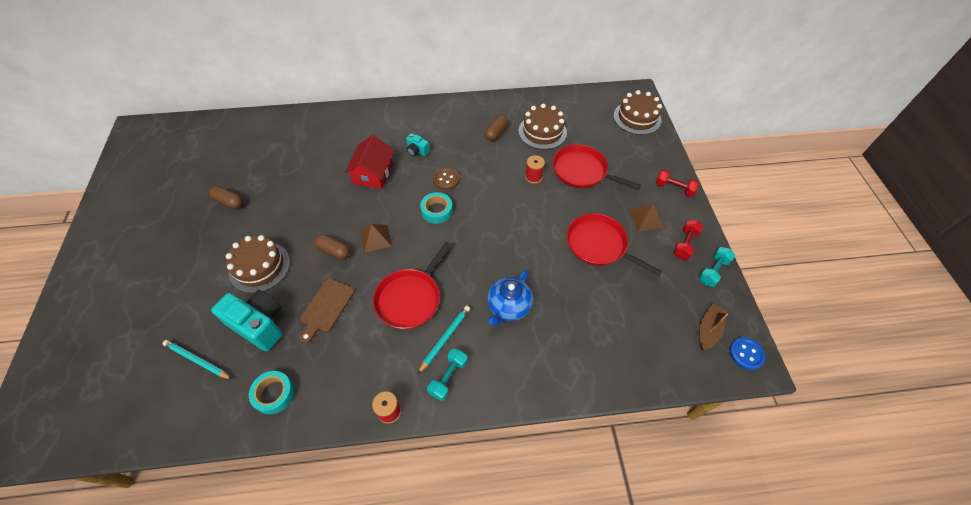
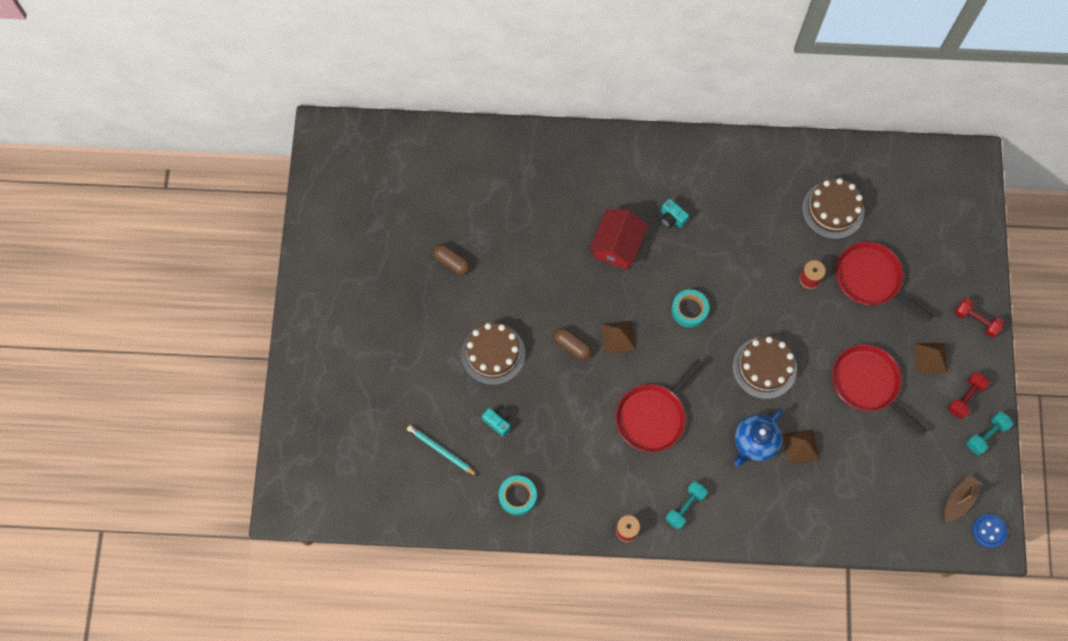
camera: 10 degrees right, 15 degrees up
turquoise camera [211,290,282,351] -> turquoise camera [482,407,511,437], size x0.49
brown cutting board [300,279,355,343] -> none
turquoise pencil [418,306,470,374] -> none
brown button [433,168,459,190] -> none
brown capsule [484,115,508,141] -> none
brown cake [613,90,662,135] -> brown cake moved to [733,336,797,399]
none -> brown pyramid [782,429,820,465]

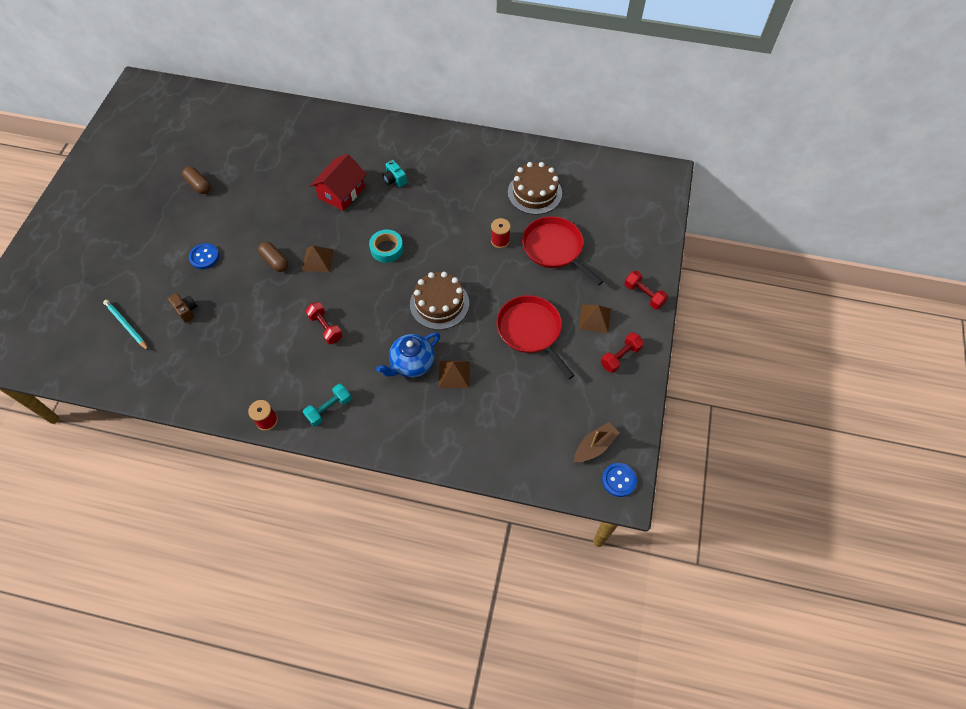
camera: 10 degrees right, 10 degrees down
brown cake [461,323,525,385] -> blue button [189,243,219,269]
turquoise camera [482,407,511,437] -> brown camera [168,293,197,323]
turquoise tape [499,476,537,516] -> none
red pan [616,359,704,452] -> red dumbbell [305,302,343,344]
turquoise dumbbell [966,412,1013,455] -> none

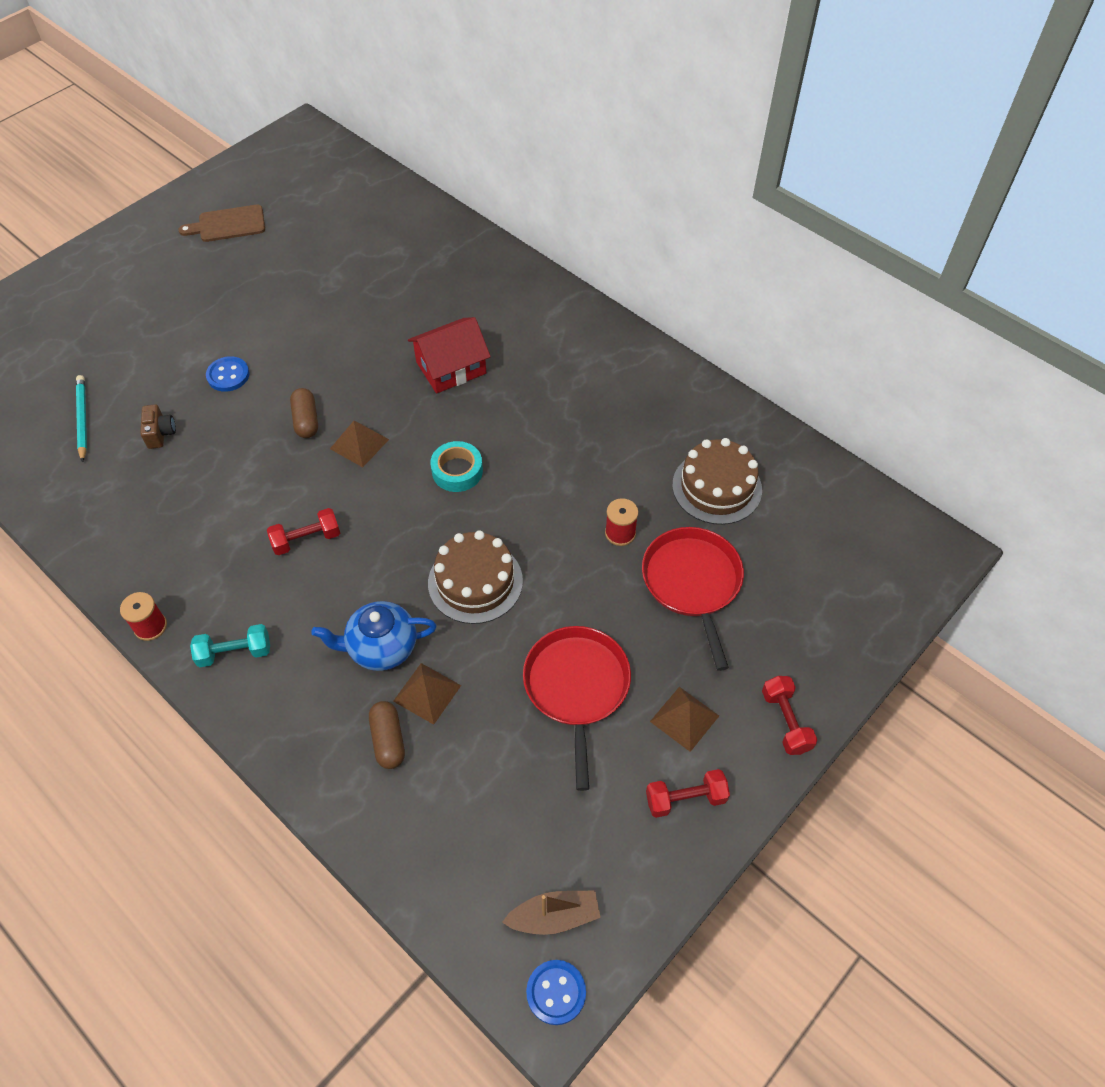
camera: 30 degrees right, 5 degrees down
brown capsule [182,166,211,194] -> brown capsule moved to [369,701,405,769]
red dumbbell [305,302,343,344] -> red dumbbell turned 75 degrees clockwise [267,508,340,555]
turquoise camera [383,160,407,187] -> none
none -> brown cutting board [178,205,265,242]

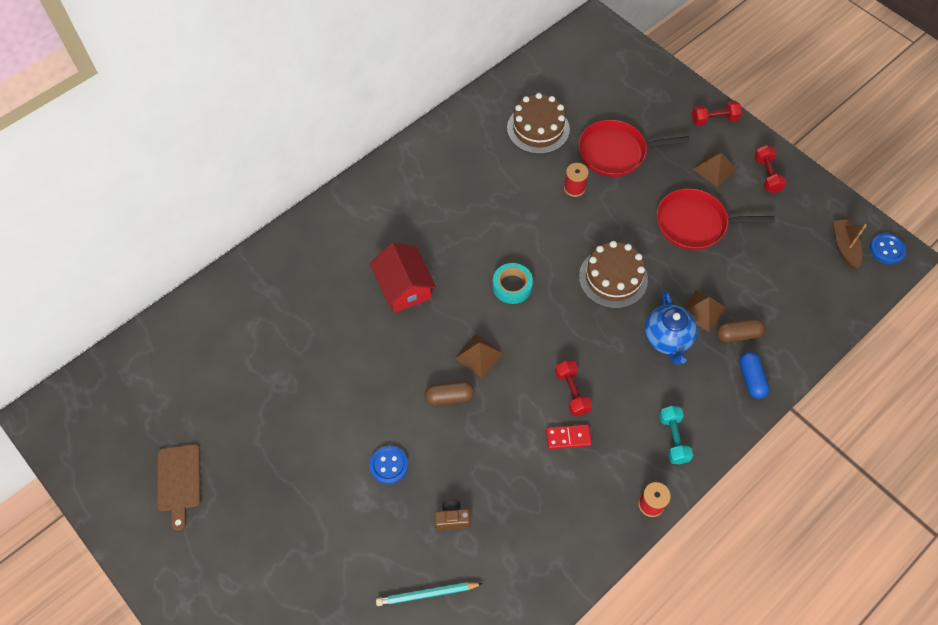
camera: 85 degrees left, 5 degrees up
none -> red domino [546,425,592,449]
none -> blue capsule [739,352,769,399]

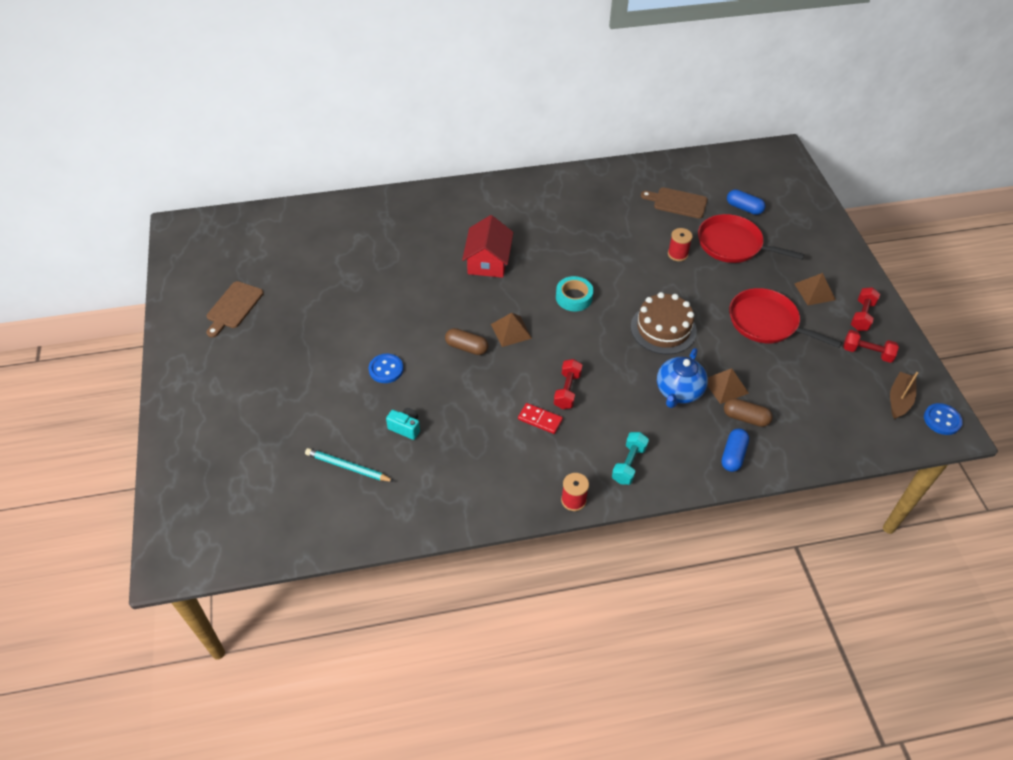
camera: 30 degrees right, 10 degrees down
brown camera [434,500,470,531] -> turquoise camera [386,408,420,440]
brown cake [507,93,570,154] -> brown cutting board [641,187,708,219]
red dumbbell [692,101,742,126] -> red dumbbell moved to [843,330,899,363]
none -> blue capsule [727,189,765,215]

